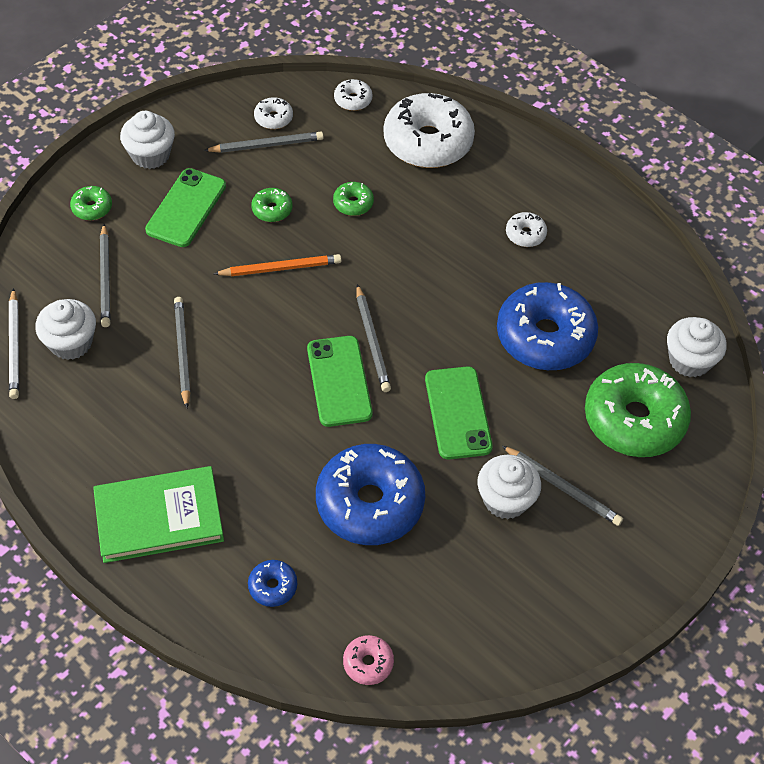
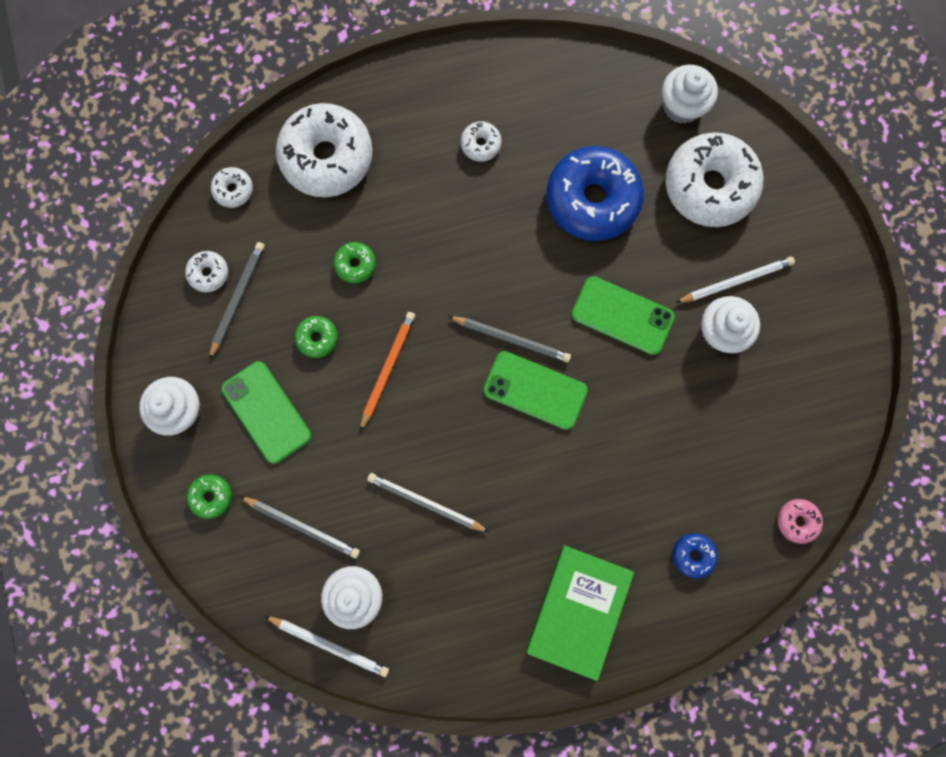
camera: 55 degrees left, 25 degrees up
blue donut [316,444,425,545] -> none
grey pencil [502,446,623,526] -> white pencil [675,257,795,303]
green donut [585,363,691,457] -> white donut [665,132,763,227]

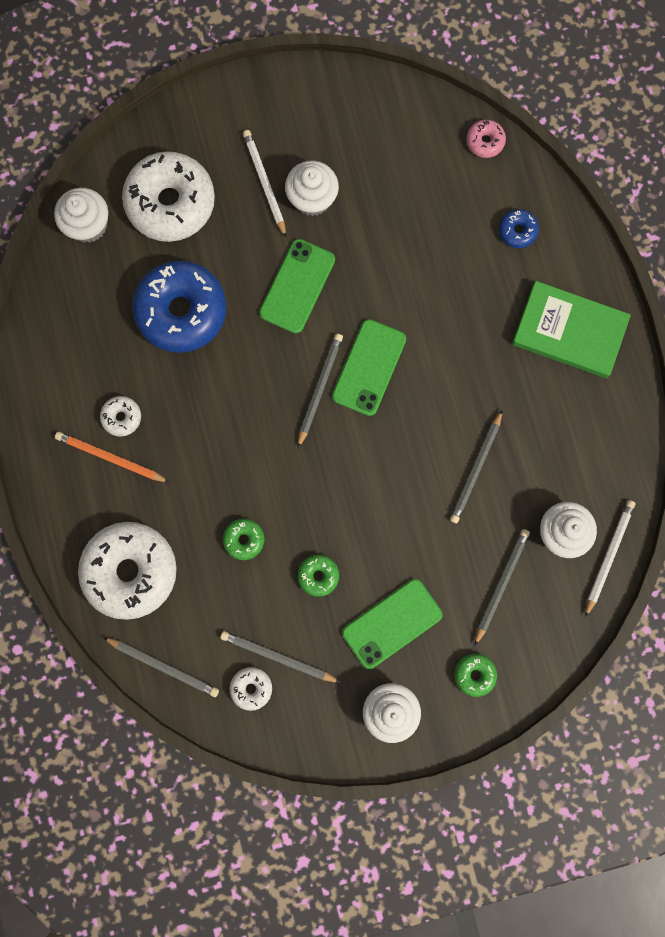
camera: 90 degrees left, 0 degrees up
white donut [211,167,253,208] -> grey pencil [103,637,219,697]
orange pencil [360,312,415,431] -> orange pencil moved to [55,432,170,483]

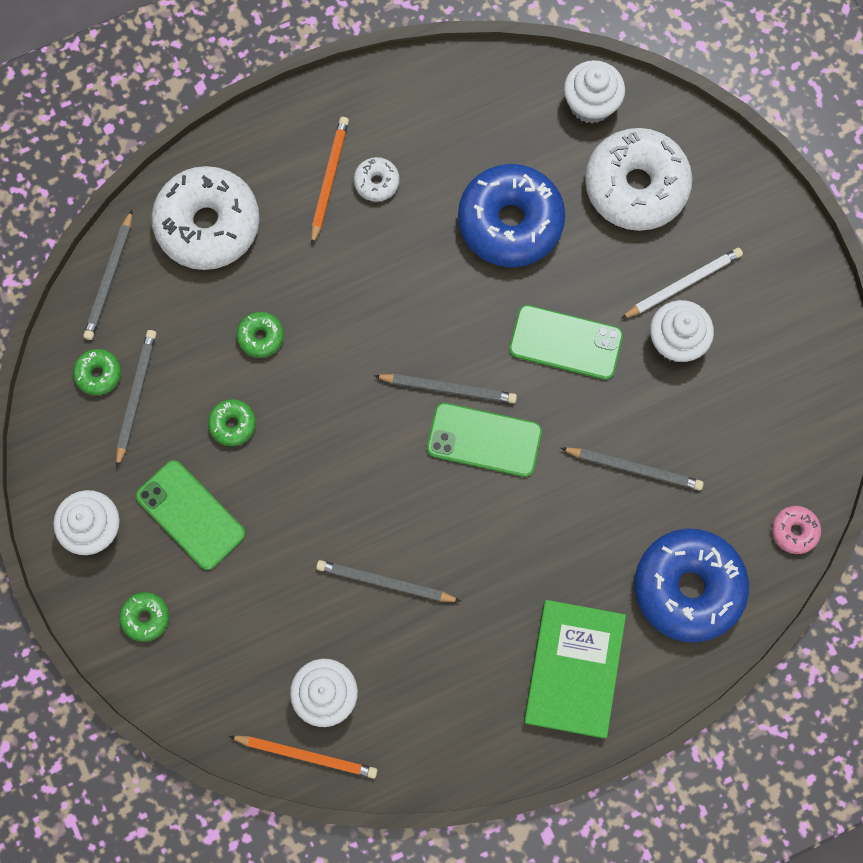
camera: 80 degrees right, 5 degrees down
white donut [230,667,272,711] -> green donut [73,349,121,395]
grey pencil [475,529,530,645] -> grey pencil moved to [561,447,704,491]
blue donut [499,209,539,248] -> blue donut [635,529,749,642], size x2.30
white pencil [585,500,635,618] -> orange pencil [229,736,377,779]

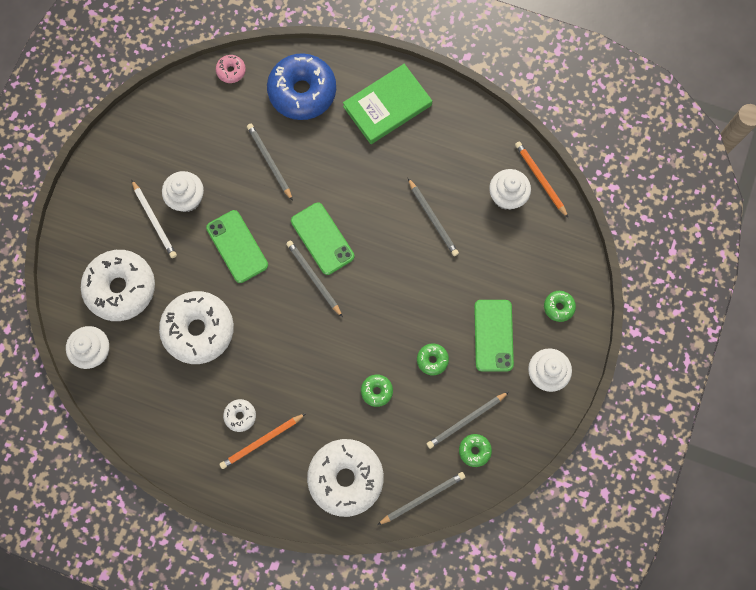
camera: 135 degrees left, 0 degrees up
blue donut [458,164,565,267] -> white donut [159,291,234,364]
white pencil [621,248,743,319] -> white pencil turned 135 degrees counterclockwise [131,179,177,258]

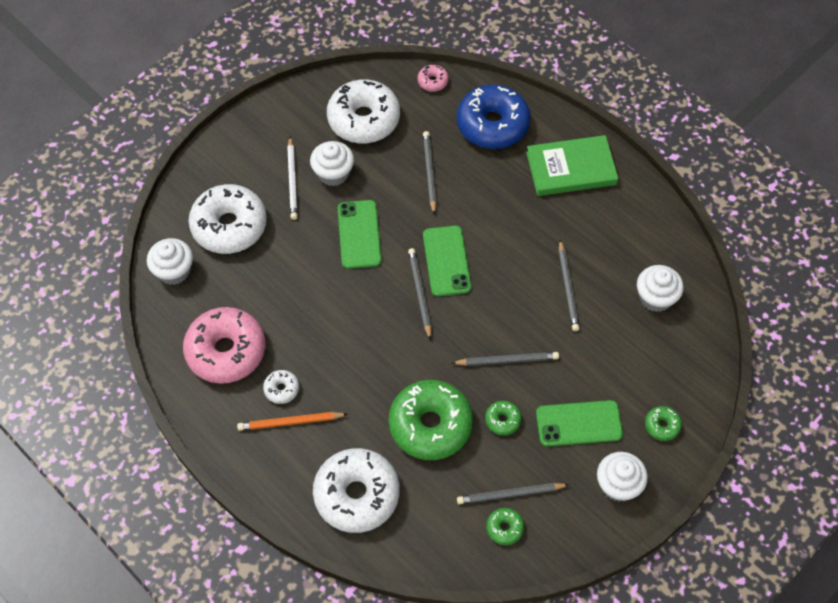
camera: 25 degrees right, 15 degrees down
white donut [159,291,234,364] -> white donut moved to [327,79,400,144]
green donut [361,375,393,407] -> green donut [389,380,473,460], size x2.30
grey pencil [377,472,465,525] -> grey pencil moved to [452,352,559,366]
green phone [474,300,514,371] -> green phone turned 60 degrees clockwise [536,400,623,447]
orange pencil [515,141,568,218] -> none
none -> pink donut [183,307,265,384]

